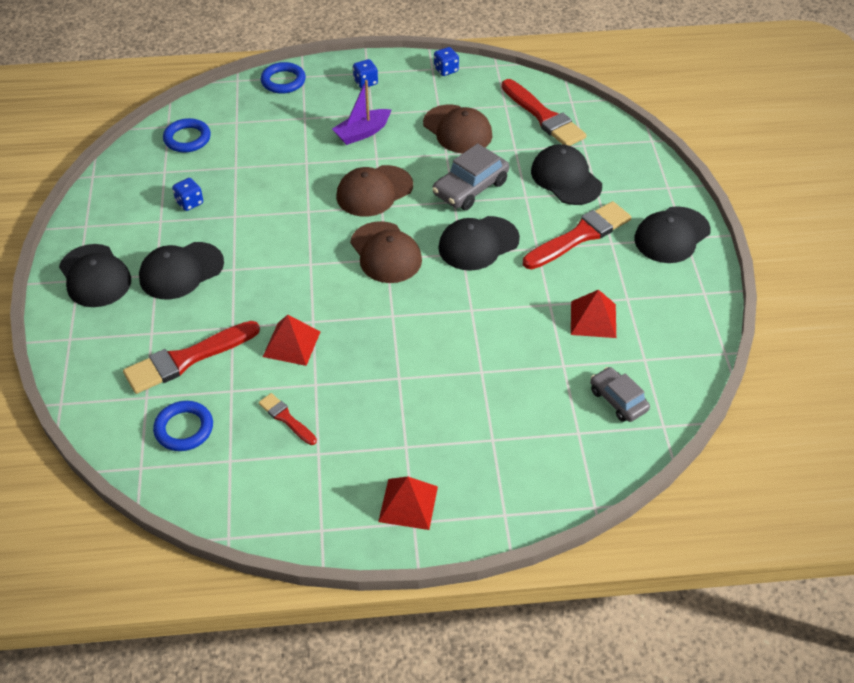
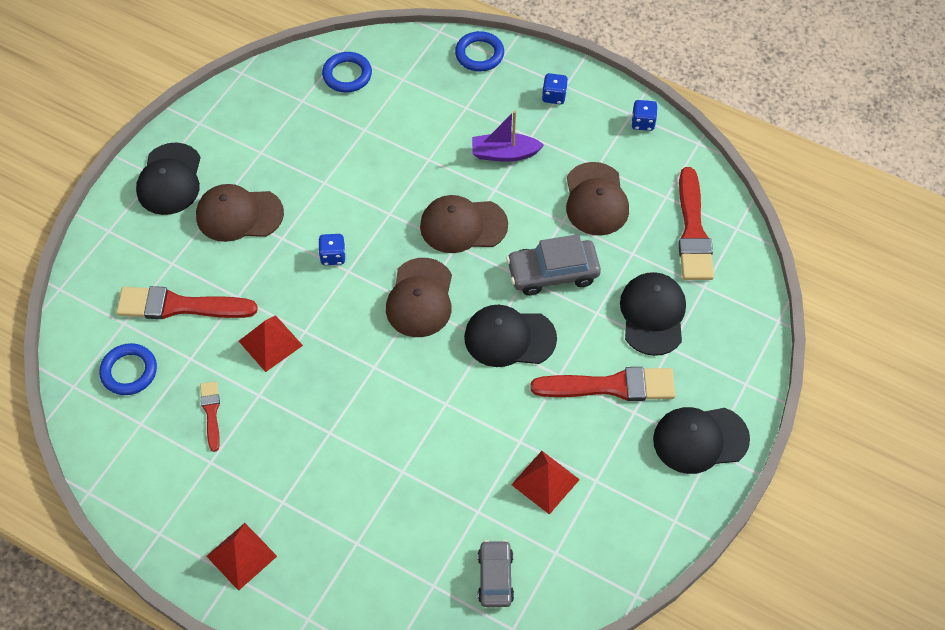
camera: 35 degrees right, 10 degrees up
black cap [139,242,224,300] -> brown cap [196,184,284,242]
blue dice [172,178,203,211] -> blue dice moved to [318,234,345,265]

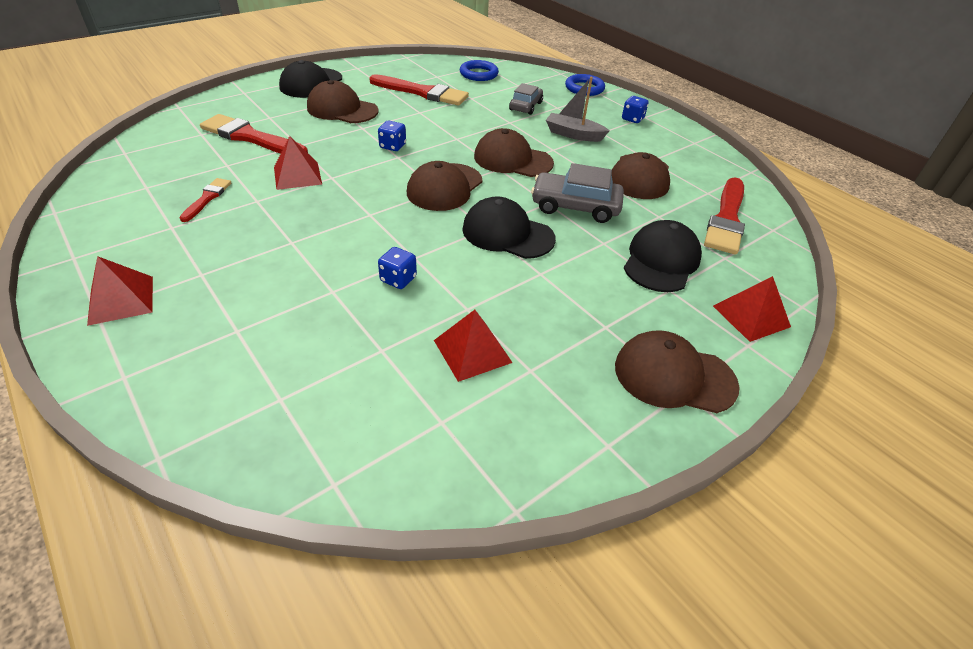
camera: 20 degrees right, 15 degrees down
blue ring [99,343,157,395] -> none
purple boat [472,111,544,162] -> grey boat [546,77,610,142]
grey car [478,540,514,607] -> grey car moved to [509,83,543,115]
red brush [530,367,675,401] -> red brush moved to [369,74,469,106]
blue dice [631,100,657,131] -> blue dice moved to [378,247,417,289]
black cap [653,407,750,474] -> brown cap [615,330,740,413]
none -> red pyramid [713,276,791,342]

